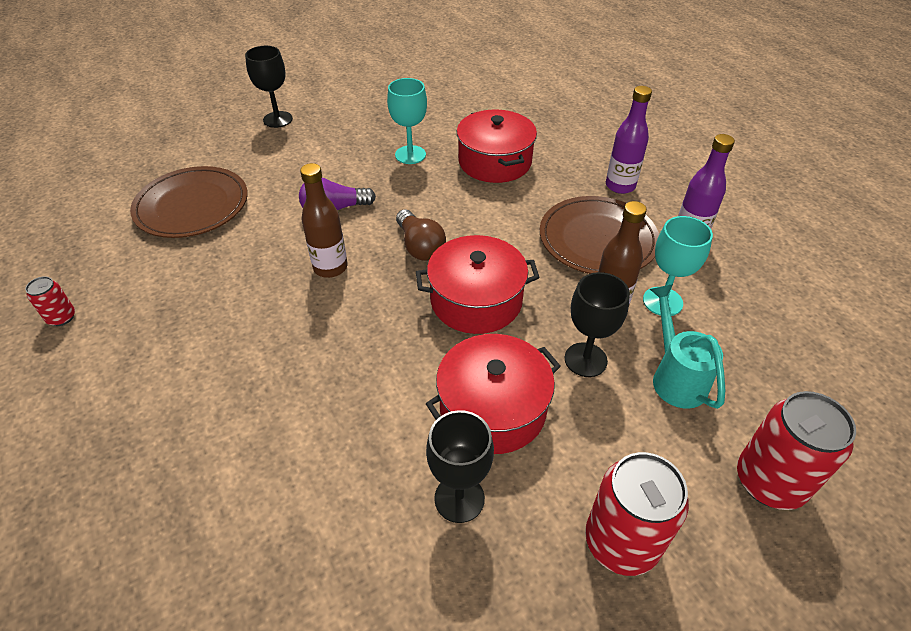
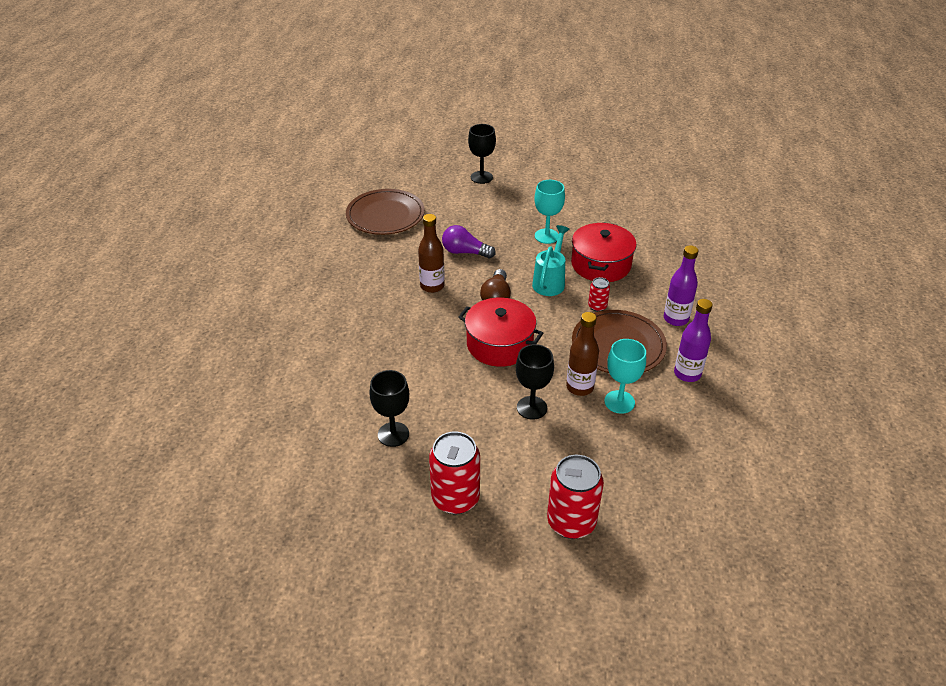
camera: 35 degrees right, 5 degrees down
red can [25,276,75,326] -> red can moved to [588,277,610,312]
red pot [426,334,561,454] -> none
turquoise watering can [650,284,725,409] -> turquoise watering can moved to [532,225,569,296]

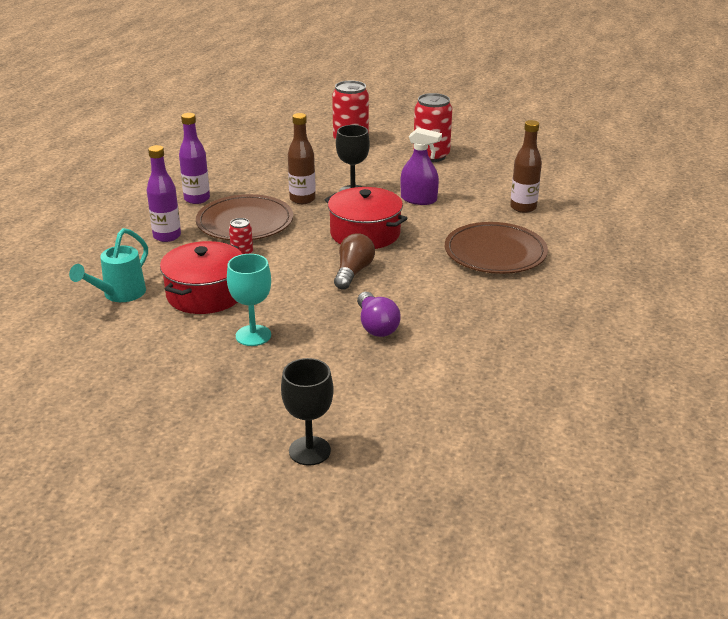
camera: 170 degrees left, 10 degrees down
brown plate [346,189,425,235] -> brown plate moved to [445,222,548,274]
black goblet [369,370,409,447] -> none
brown bottle [418,214,445,293] -> brown bottle moved to [510,120,542,213]
purple light bulb [442,225,496,258] -> purple light bulb turned 45 degrees clockwise [357,292,401,337]
turquoise watering can [532,225,569,296] -> turquoise watering can moved to [69,228,148,302]
turquoise goblet [604,339,646,414] -> none
none -> purple spray bottle [400,128,442,205]

